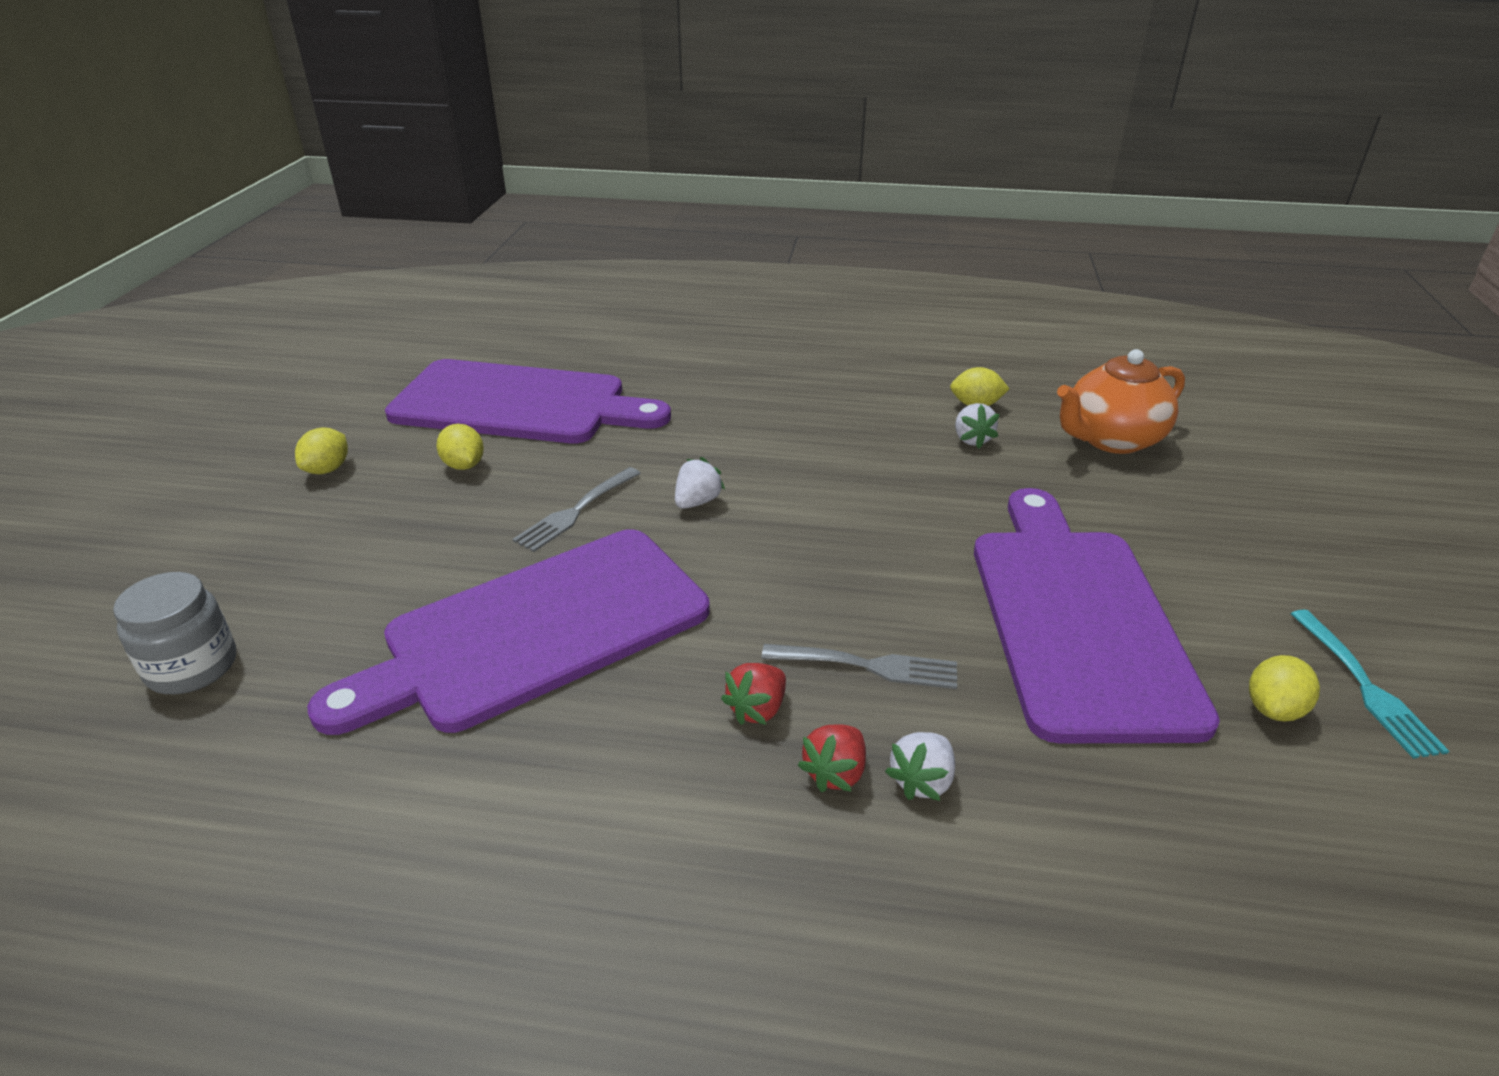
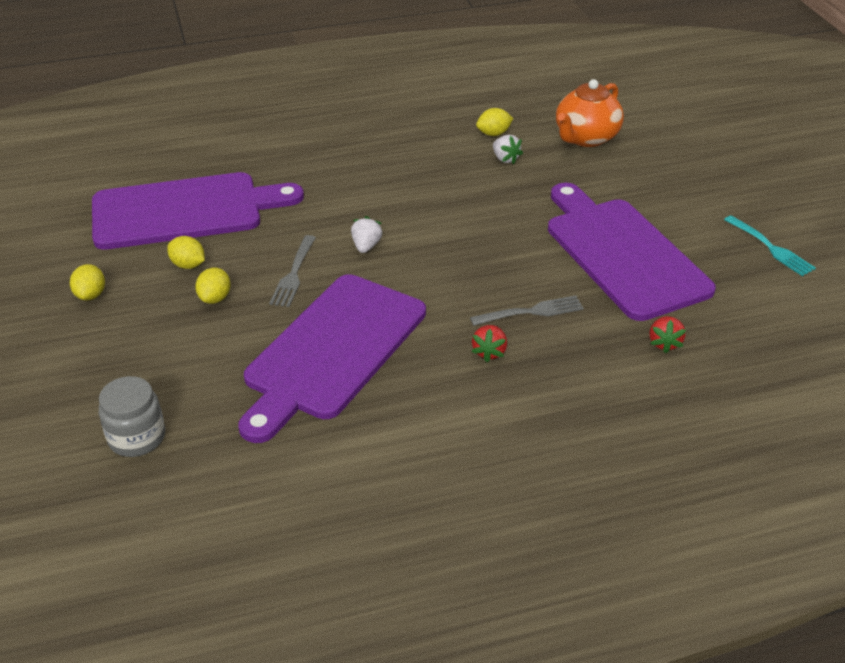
camera: 25 degrees left, 5 degrees up
red strawberry [798,725,866,792] -> red strawberry moved to [649,316,686,354]
white strawberry [885,732,955,801] -> none
yellow lemon [1249,655,1320,721] -> yellow lemon moved to [195,268,230,304]

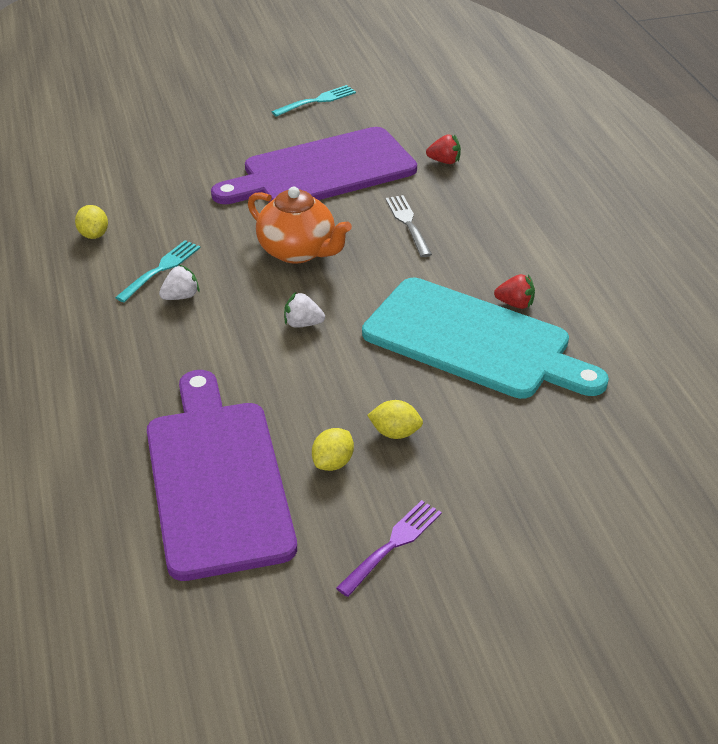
camera: 90 degrees left, 0 degrees up
yellow lemon [70,264,105,301] -> purple fork [336,500,442,597]
grey jar [99,376,165,457] -> none
purple cutting board [238,274,426,443] -> turquoise cutting board [362,278,609,399]
grey fork [269,235,316,307] -> none
red strawberry [471,325,507,362] -> red strawberry moved to [494,274,535,309]
white strawberry [493,135,523,165] -> white strawberry moved to [159,265,200,300]
orange teapot [556,79,624,147] -> orange teapot moved to [248,187,352,264]
none -> turquoise fork [115,240,200,302]

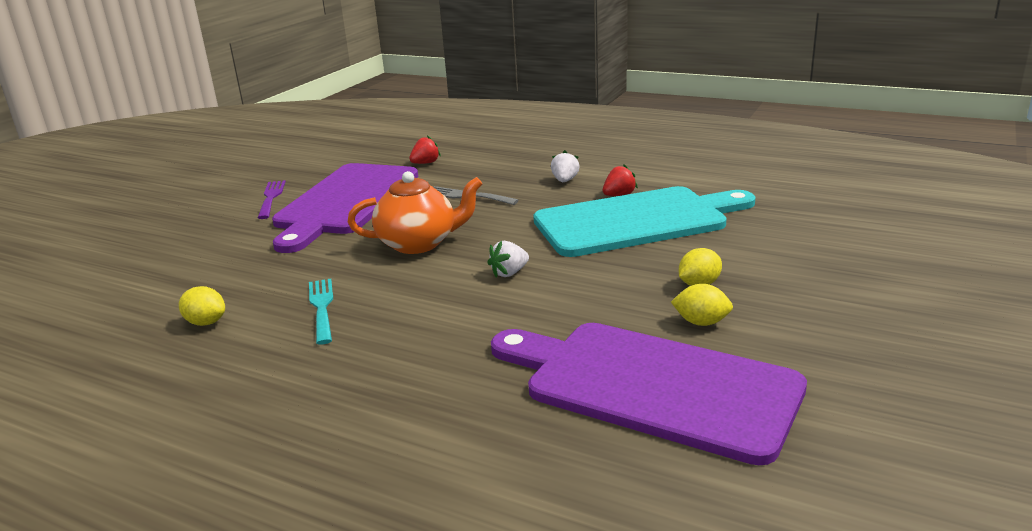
camera: 45 degrees left, 15 degrees down
white strawberry [159,265,200,300] -> white strawberry moved to [551,150,580,182]
turquoise fork [272,85,356,117] -> none
yellow lemon [312,428,354,471] -> yellow lemon turned 60 degrees counterclockwise [671,284,733,326]
purple fork [336,500,442,597] -> purple fork moved to [258,180,286,219]

